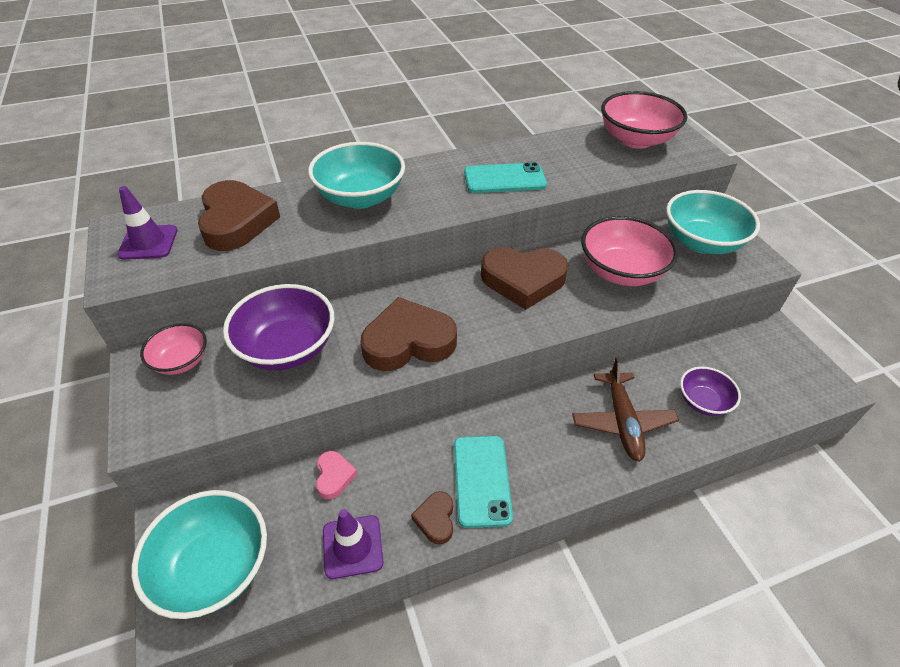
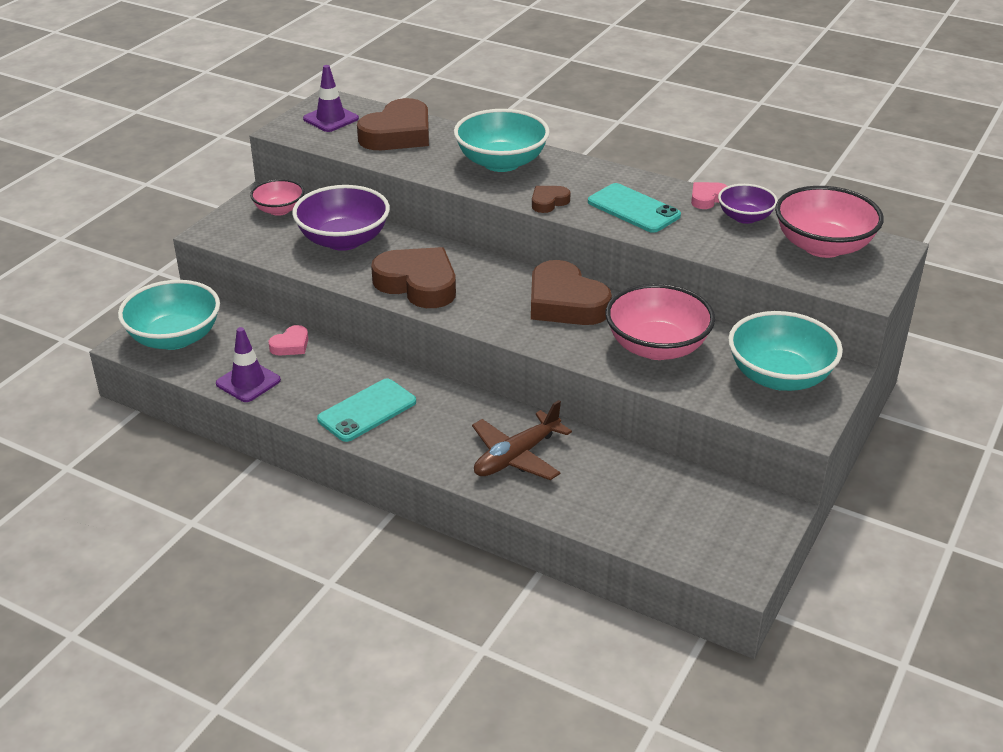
camera: 50 degrees right, 10 degrees down
brown heart [411,491,453,545] -> brown heart moved to [532,186,571,213]
purple bowl [680,367,741,416] -> purple bowl moved to [718,184,778,224]
none -> pink heart [691,182,727,209]

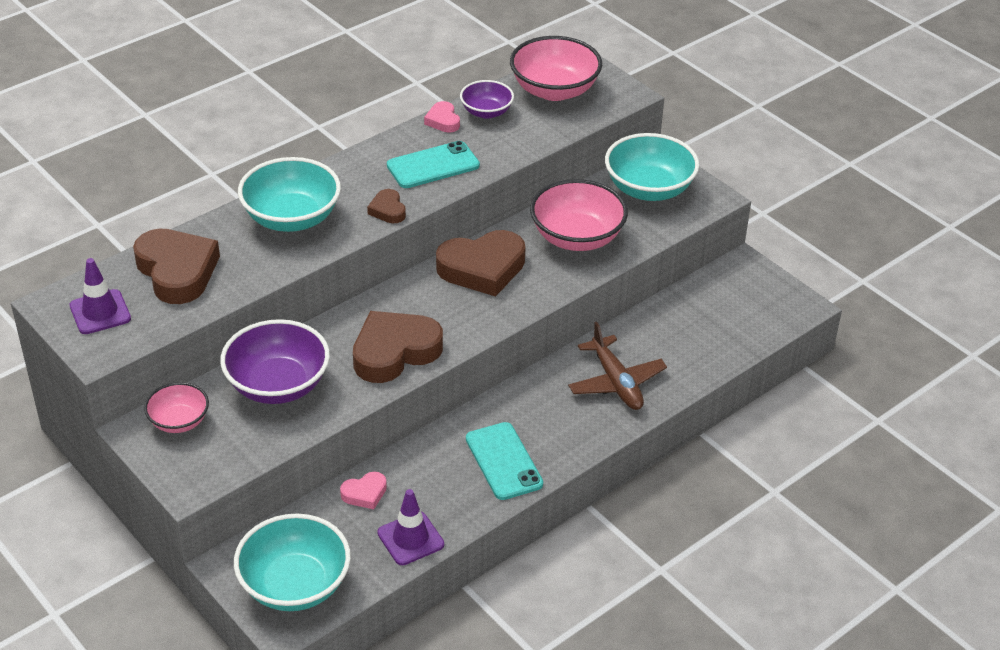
camera: 70 degrees left, 5 degrees up
pink heart [268,325,308,356] -> pink heart turned 90 degrees clockwise [340,472,387,509]

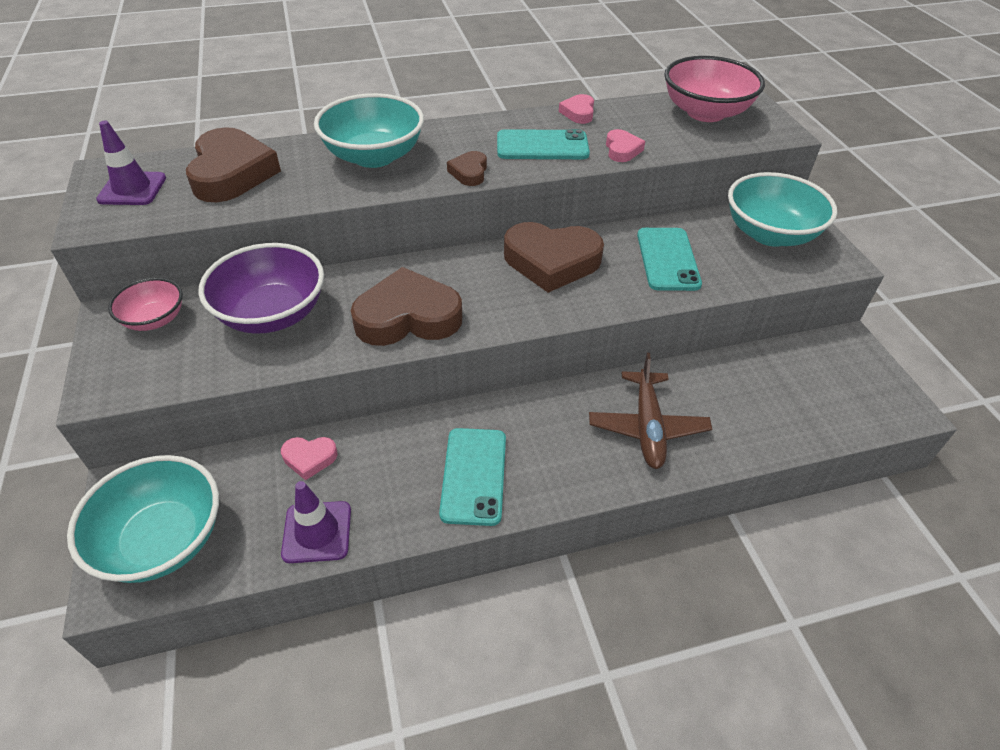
camera: 25 degrees right, 5 degrees up
purple bowl [460,80,514,119] -> none
pink bowl [530,179,628,251] -> turquoise phone [637,228,702,291]
none -> pink heart [606,129,645,162]

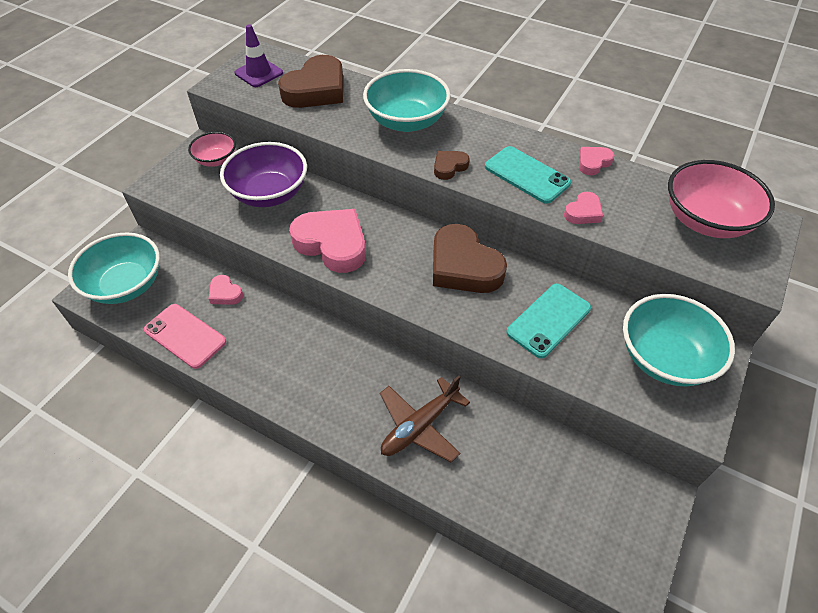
camera: 45 degrees right, 5 degrees up
purple traffic cone [281,481,351,563] -> pink phone [144,304,226,369]
brown heart [351,267,462,346] -> pink heart [289,209,366,273]
turquoise phone [439,428,506,526] -> none

